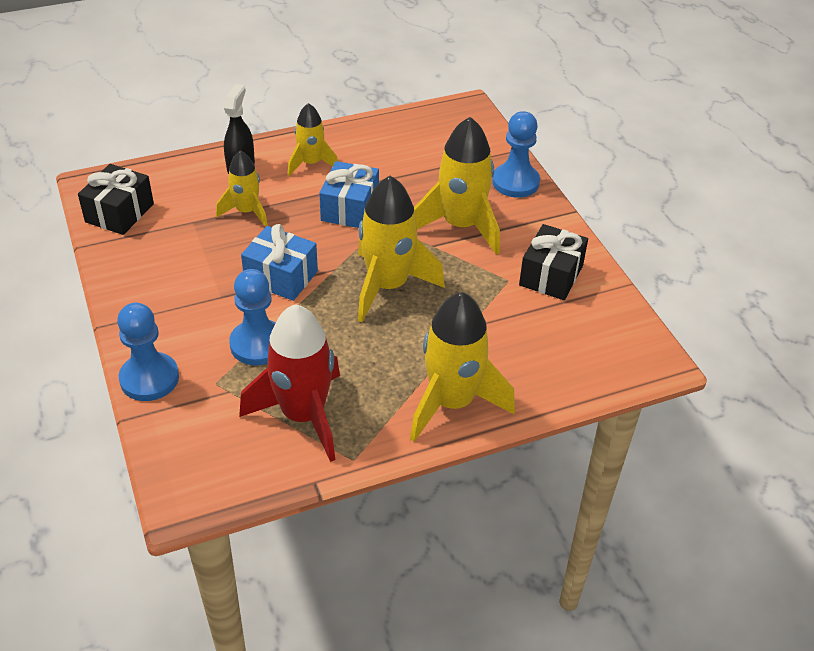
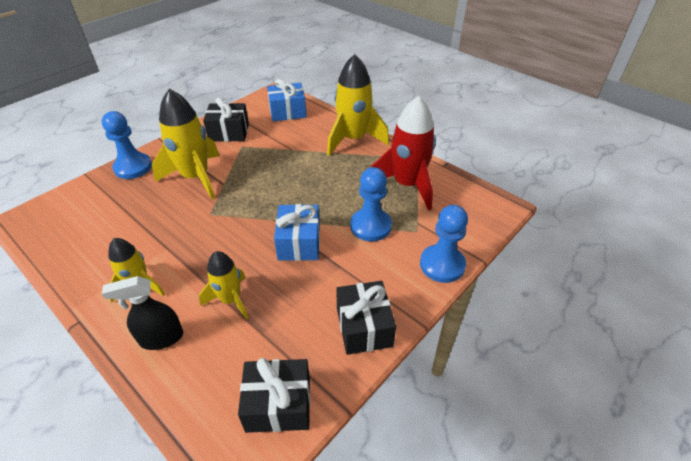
camera: 115 degrees left, 0 degrees up
blue gift [319,161,379,228] -> blue gift moved to [267,79,307,121]
yellow rocket [358,176,445,322] -> none
none -> black gift [336,281,396,355]

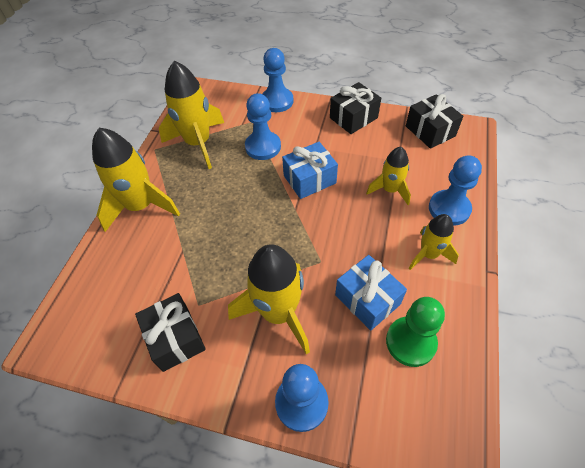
camera: 115 degrees left, 10 degrees up
black spray bottle [102,276,183,350] -> blue pawn [429,155,482,226]
blue gift [267,79,307,121] -> blue gift moved to [335,255,407,331]
red rocket [371,96,436,210] -> yellow rocket [159,61,224,169]
none -> green pawn [386,297,445,367]

